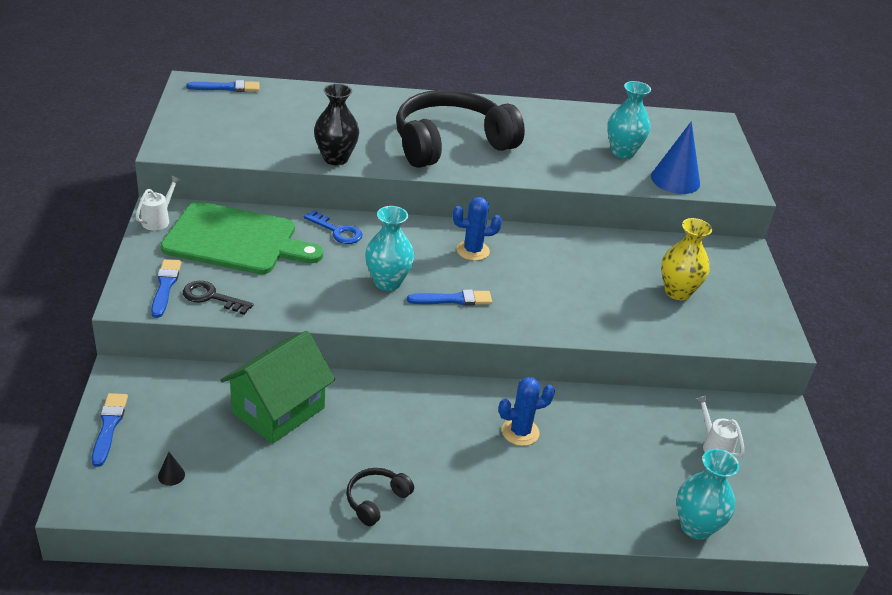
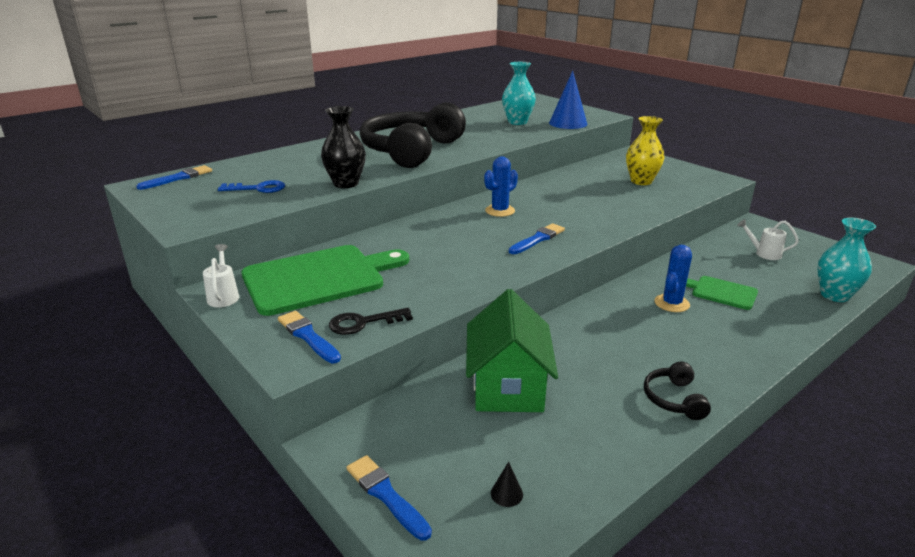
camera: 35 degrees left, 10 degrees down
blue key [303,210,362,244] -> blue key moved to [218,180,285,193]
turquoise vase [365,206,414,291] -> none
none -> green cutting board [686,276,758,310]

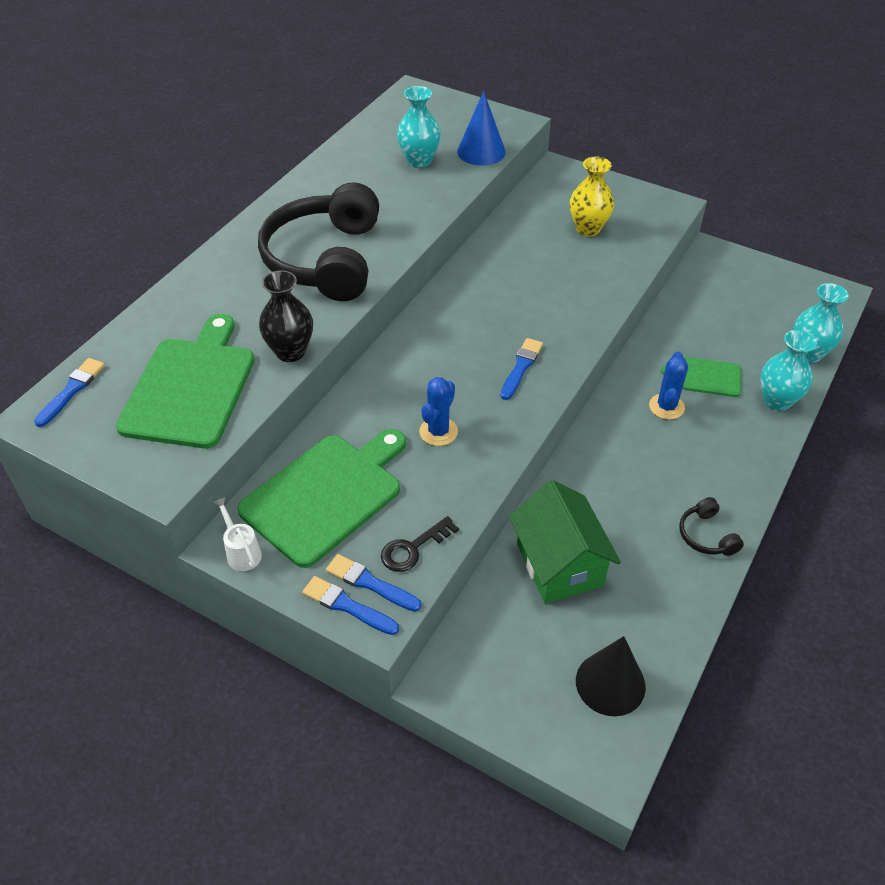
camera: 20 degrees left, 20 degrees up
blue key [218,180,285,193] -> green cutting board [116,314,255,448]
blue brush [347,455,432,541] -> blue brush moved to [302,576,399,635]
blue cactus [484,156,518,217] -> blue cactus moved to [419,377,458,446]
black cone [491,462,523,507] -> black cone [576,636,646,716], size x2.47
white watering can [737,219,799,260] -> none
none -> turquoise vase [760,330,817,411]

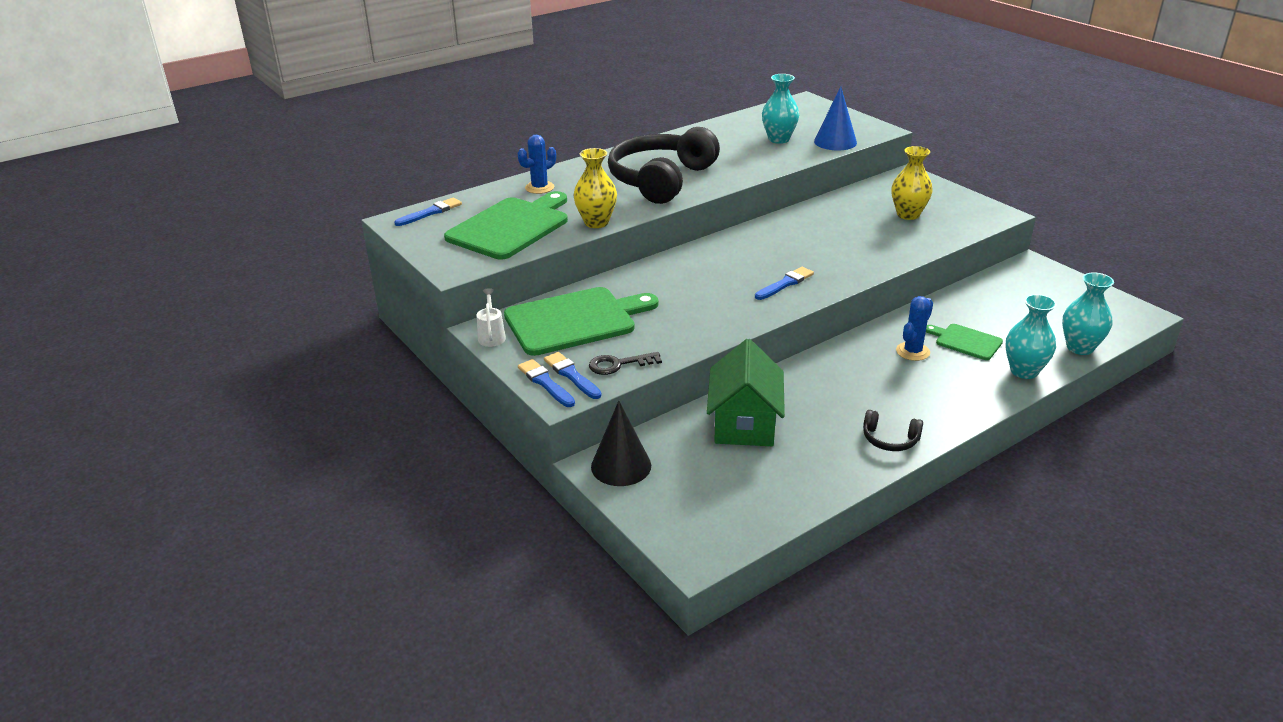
camera: 25 degrees right, 15 degrees down
black vase [259,270,313,362] -> yellow vase [573,148,617,228]
blue cactus [419,377,458,446] -> blue cactus moved to [518,134,556,194]
black cone [576,636,646,716] -> black cone moved to [591,401,651,486]
black headphones [679,497,744,556] -> black headphones turned 75 degrees counterclockwise [863,410,923,451]

